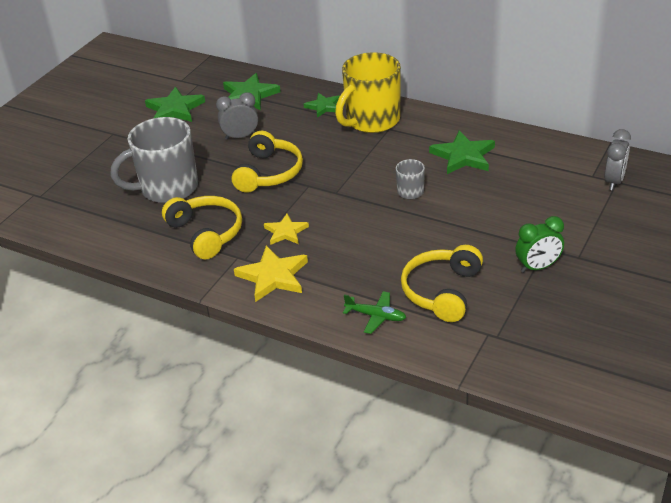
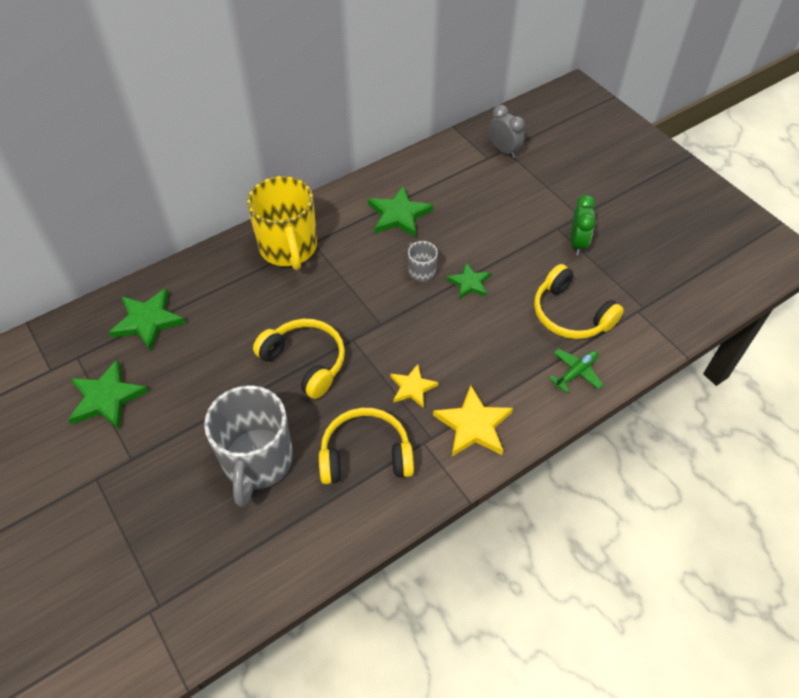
camera: 65 degrees left, 15 degrees up
grey clock [216,92,258,140] -> none
green star [304,93,340,118] -> green star moved to [446,263,491,299]

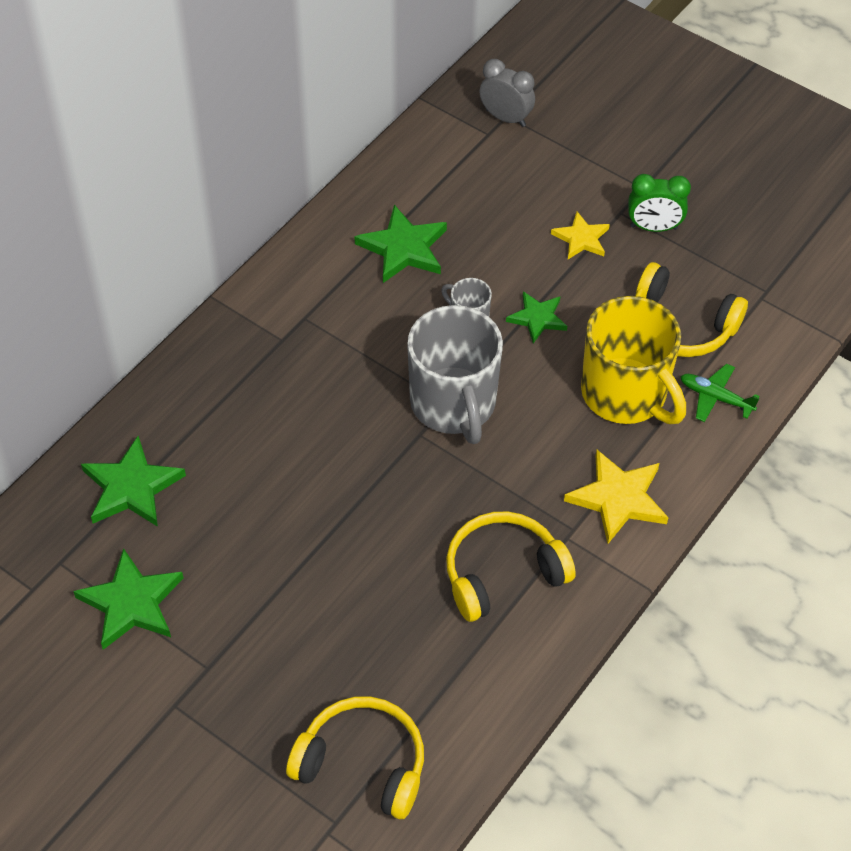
camera: 20 degrees left, 0 degrees up
grey mug [204,385,293,507] -> grey mug moved to [407,305,503,444]
yellow mug [247,176,317,270] -> yellow mug moved to [581,296,686,424]
yellow headphones [253,319,345,399] -> yellow headphones moved to [286,696,424,819]
yellow star [391,364,439,408] -> yellow star moved to [551,212,610,259]
green plane [549,349,603,393] -> green plane turned 90 degrees counterclockwise [680,363,760,422]
green clock [570,195,595,255] -> green clock turned 105 degrees clockwise [628,174,691,232]

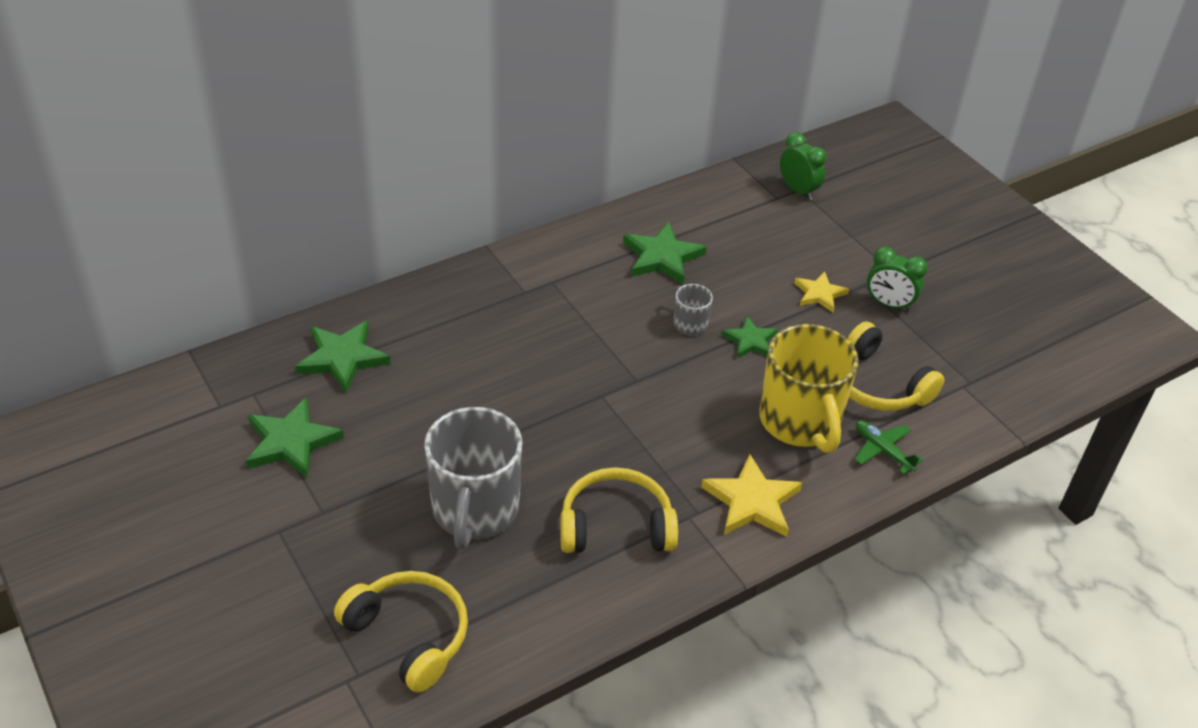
camera: 20 degrees right, 10 degrees down
grey mug [407,305,503,444] -> grey mug moved to [424,407,522,549]
grey clock [480,59,535,127] -> green clock [780,132,826,200]

